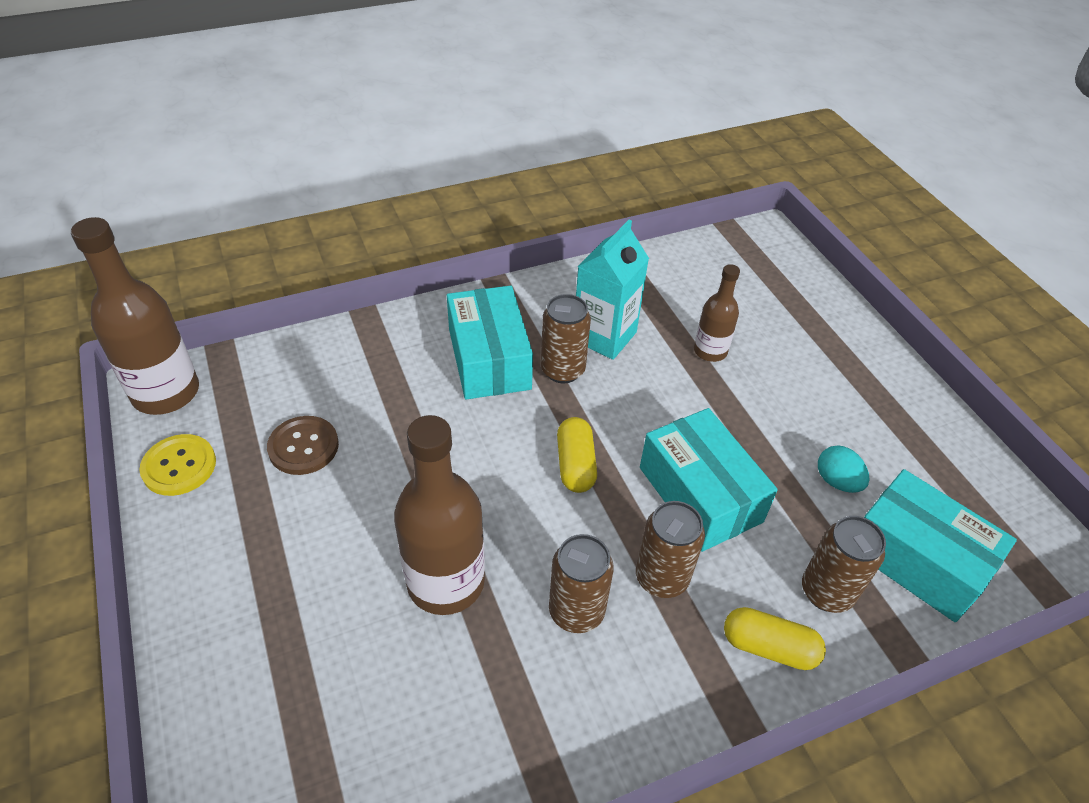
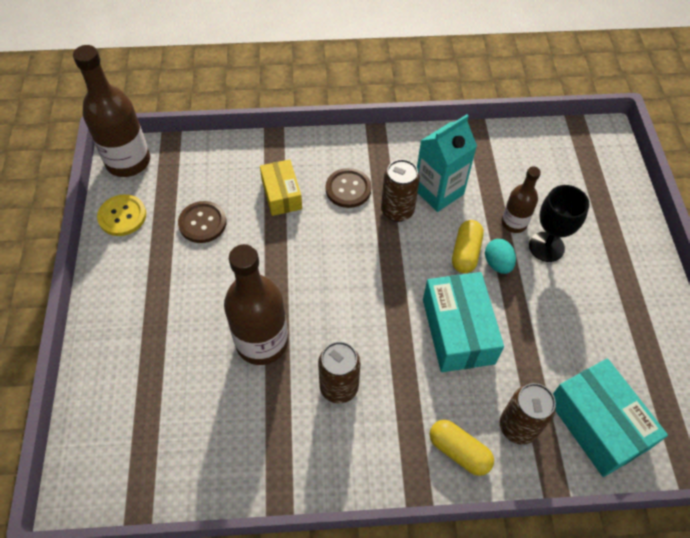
camera: 20 degrees right, 10 degrees up
turquoise box [447,286,533,399] -> brown button [326,168,372,208]
yellow capsule [557,417,597,493] -> yellow capsule moved to [452,220,484,273]
brown can [636,501,705,598] -> none
turquoise egg [818,445,869,493] -> turquoise egg moved to [485,239,516,274]
none -> yellow box [260,159,302,216]
none -> black goblet [529,185,589,262]

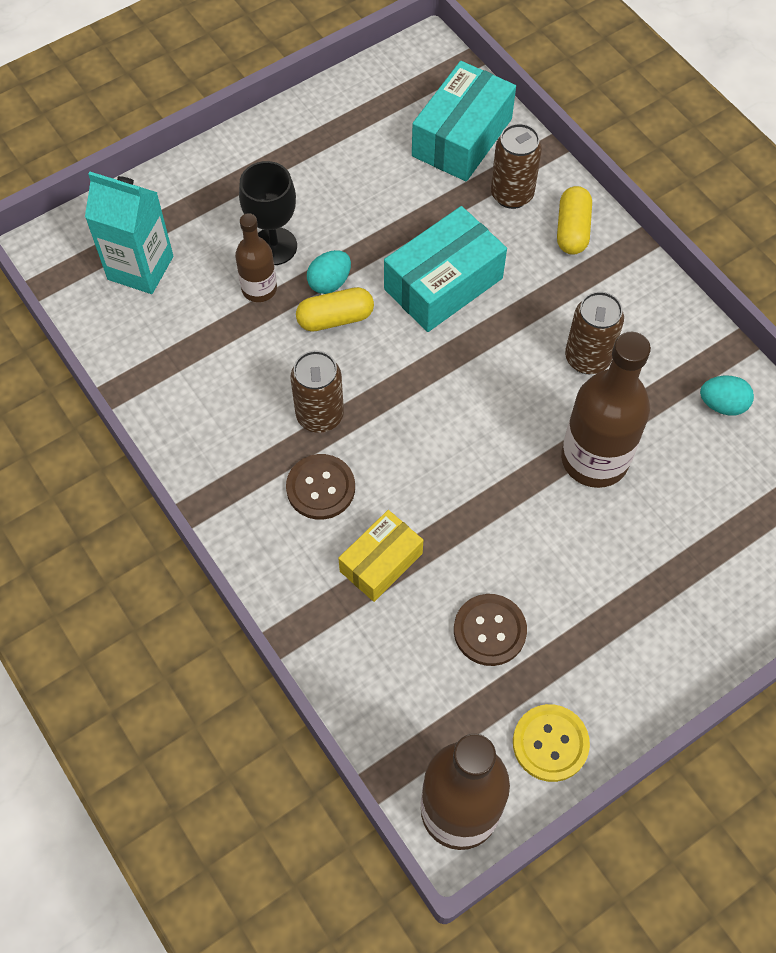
camera: 120 degrees left, 5 degrees up
turquoise carton [417,114,477,212] -> turquoise carton moved to [85,172,173,294]
none -> turquoise egg [700,376,754,416]

